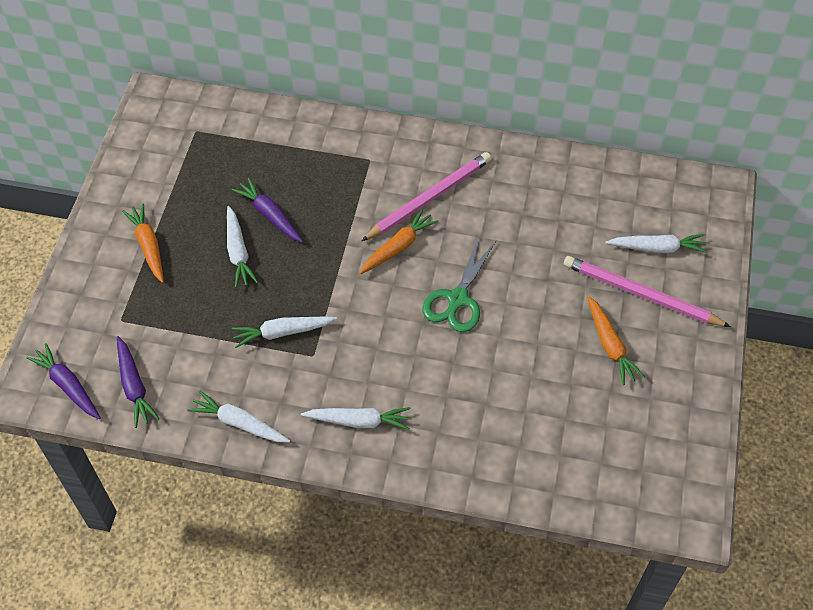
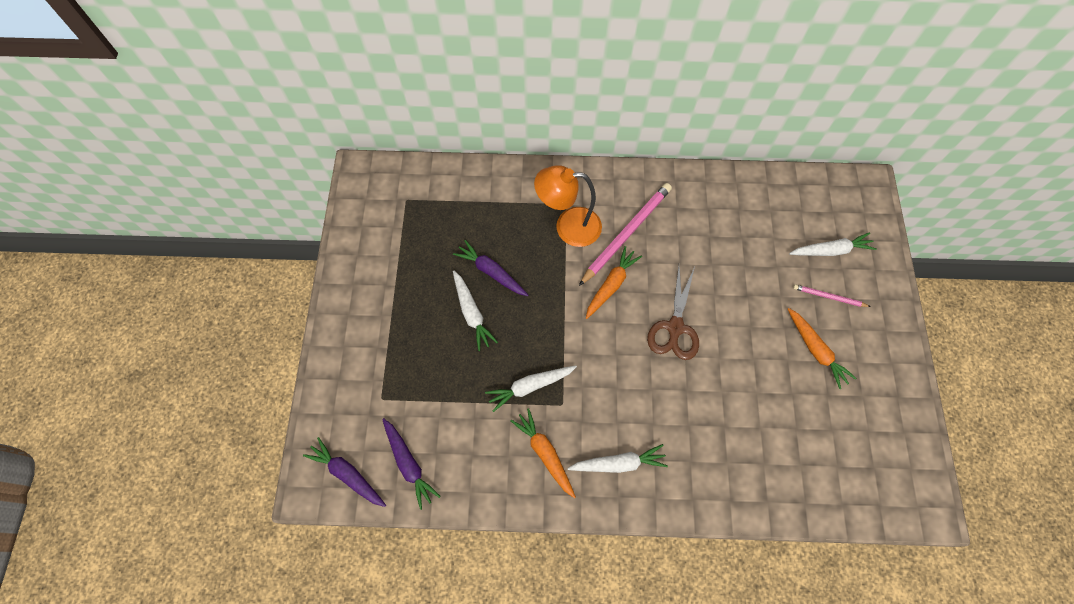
camera: 10 degrees left, 10 degrees up
orange carrot [122,203,164,283] -> orange carrot moved to [510,408,576,498]
white carrot [188,390,290,442] -> none
green scissors [422,235,496,332] -> brown scissors [647,266,699,360]
pink pencil [564,256,731,327] -> pink pencil [793,284,871,307], size x0.50
none -> orange lamp [534,165,602,247]

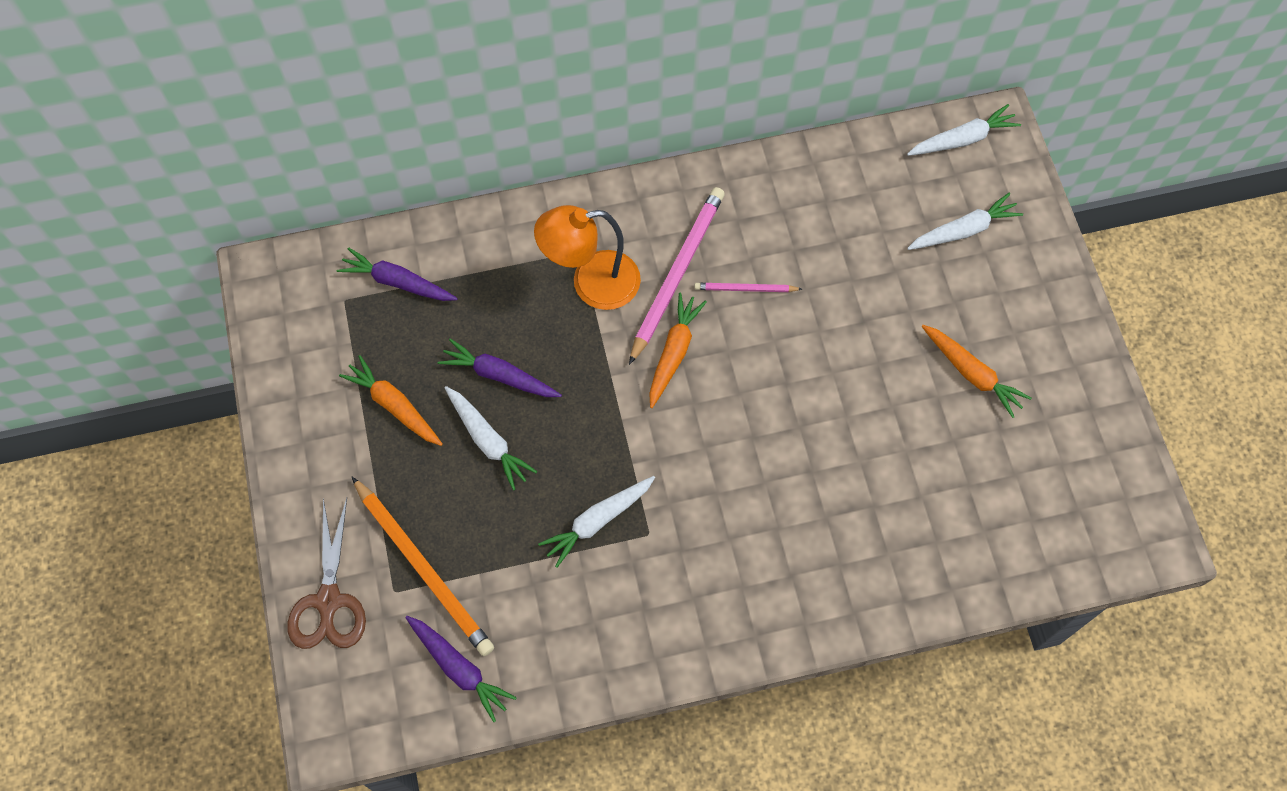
camera: 15 degrees left, 0 degrees up
purple carrot [303,437,386,507] -> purple carrot moved to [337,247,458,301]
orange carrot [510,408,576,498] -> orange carrot moved to [339,355,443,446]
white carrot [568,444,668,473] -> white carrot moved to [907,104,1021,156]
brown scissors [647,266,699,360] -> brown scissors moved to [287,498,366,649]
pink pencil [793,284,871,307] -> pink pencil moved to [695,283,802,292]
none -> orange pencil [352,477,494,656]

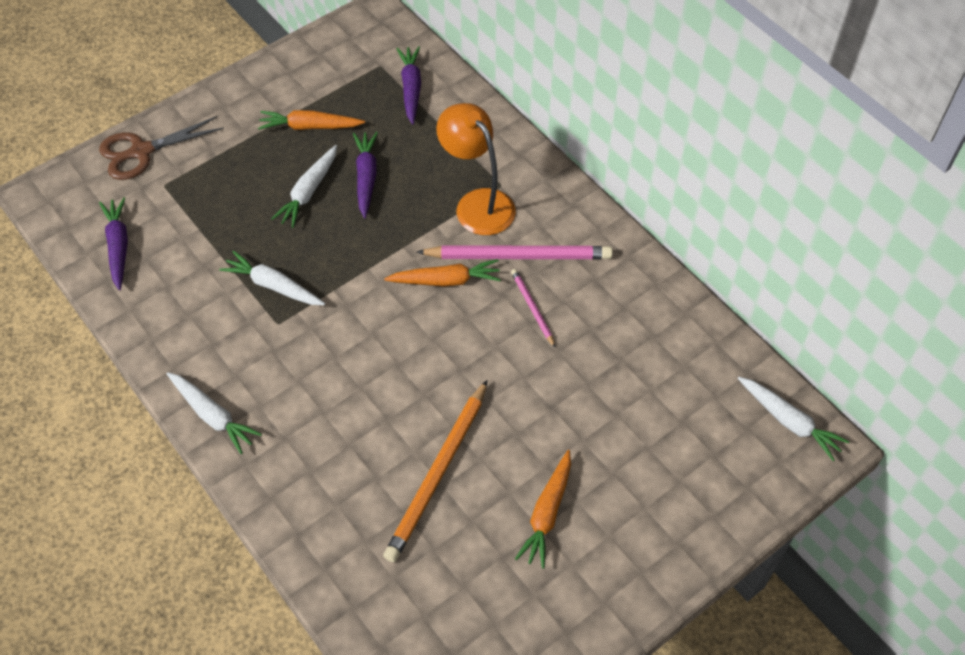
camera: 65 degrees right, 10 degrees down
orange carrot [339,355,443,446] -> orange carrot turned 105 degrees counterclockwise [258,110,365,130]
orange pencil [352,477,494,656] -> orange pencil moved to [383,380,488,562]
purple carrot [405,616,517,722] -> purple carrot turned 150 degrees clockwise [99,197,128,290]
white carrot [907,193,1023,250] -> white carrot moved to [167,372,262,454]

